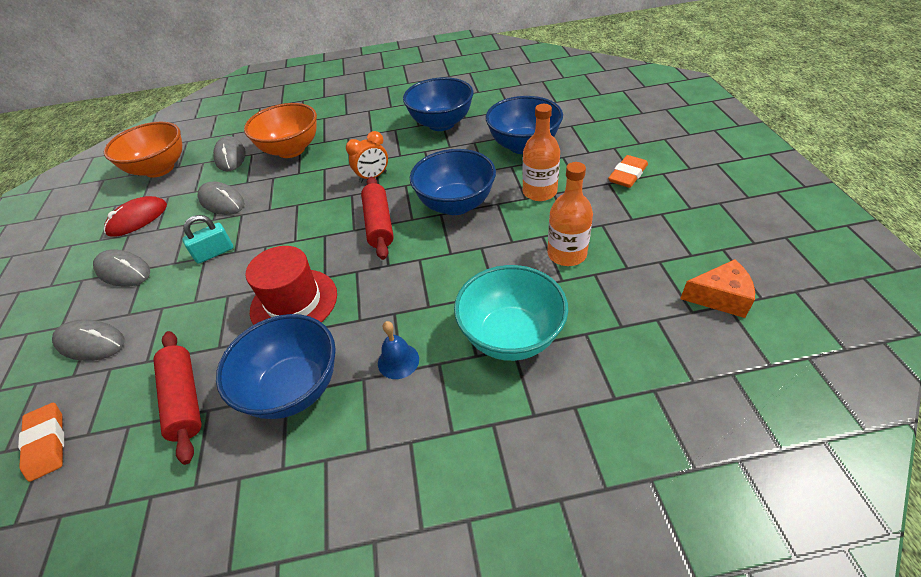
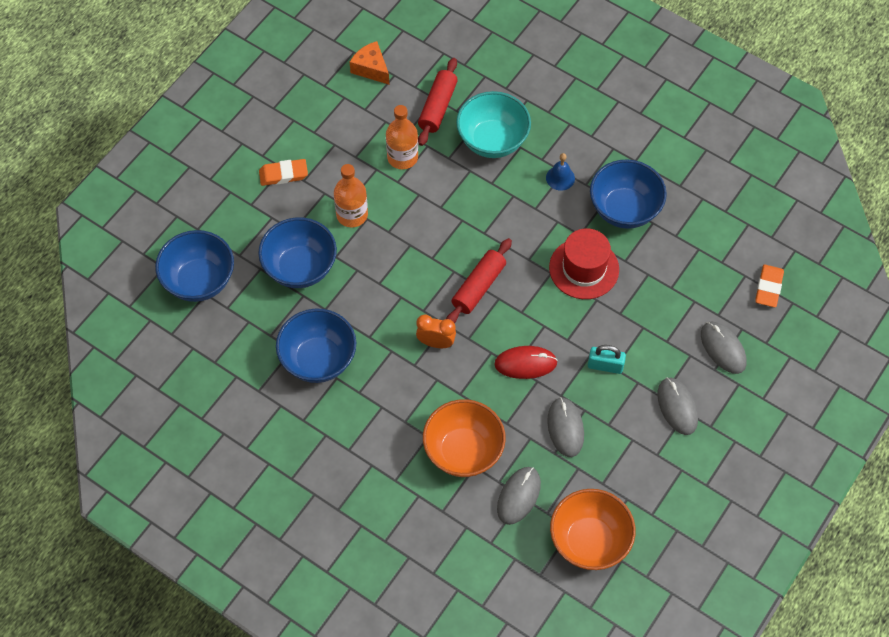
camera: 140 degrees left, 15 degrees up
red mouse [104,196,167,237] -> red mouse moved to [494,346,558,379]
red rolling pin [153,331,202,465] -> red rolling pin moved to [418,58,458,146]
blue bowl [410,149,496,215] -> blue bowl moved to [155,230,234,302]

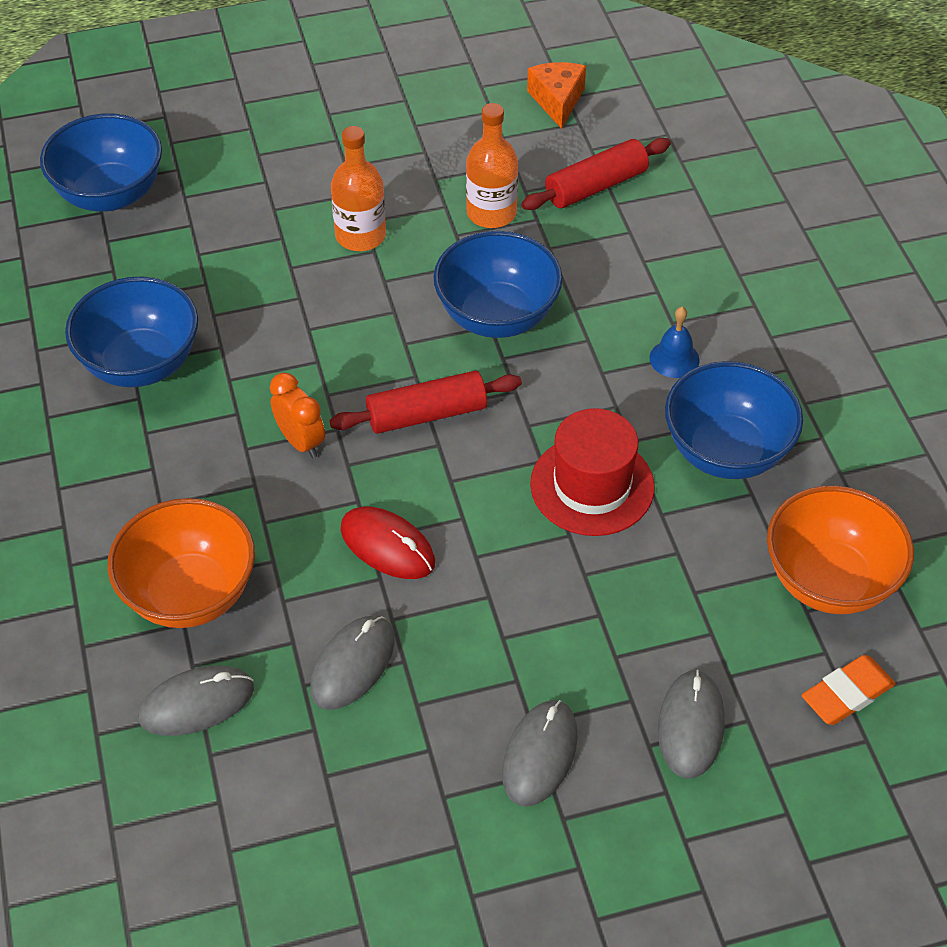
camera: 40 degrees right, 10 degrees down
blue bowl [258,217,337,288] -> blue bowl moved to [433,231,563,338]
orange eraser [259,159,308,186] -> none
turquoise bowl [456,91,531,158] -> none
orange bowl [550,489,636,570] -> orange bowl moved to [767,486,914,614]
turquoise padlock [588,345,626,374] -> none

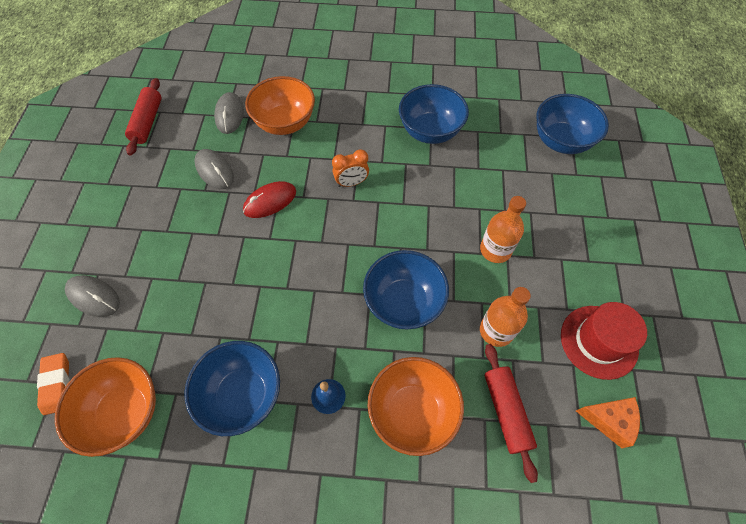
camera: 110 degrees right, 10 degrees up
red rolling pin [329,371,522,434] -> red rolling pin moved to [125,78,162,156]
grey mouse [502,700,578,807] -> none
red hat [530,408,655,536] -> red hat moved to [561,302,647,380]
none -> orange bowl [368,357,464,456]

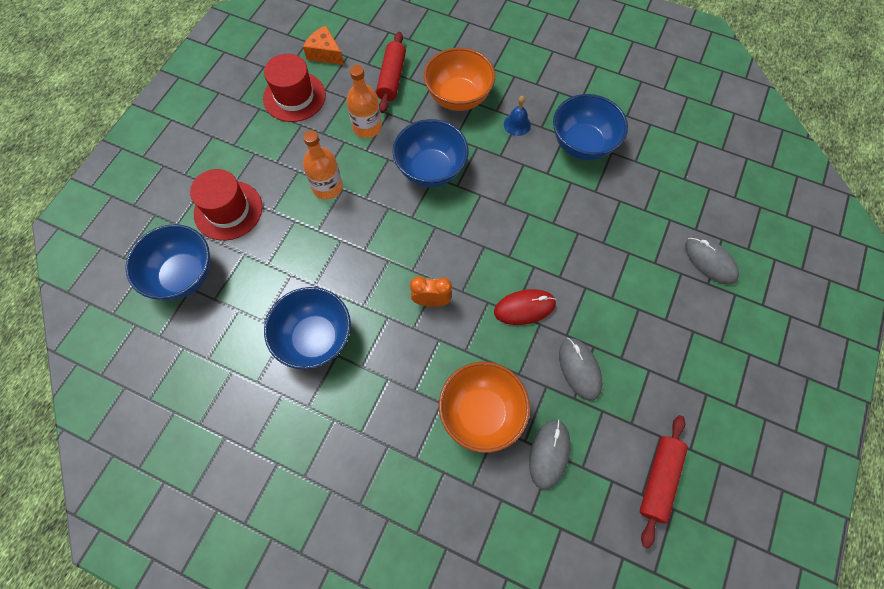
camera: 160 degrees left, 5 degrees up
orange eraser [37,353,70,415] -> none
orange bowl [55,357,156,457] -> none
none -> red hat [190,169,262,241]

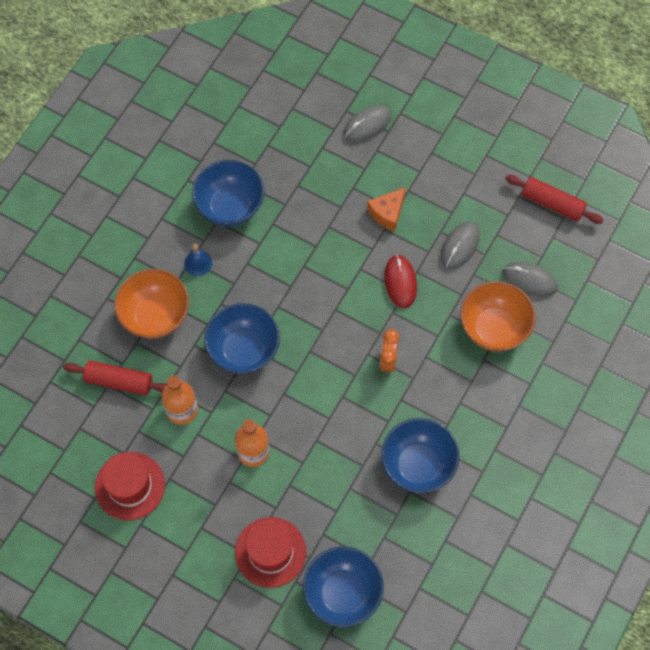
camera: 85 degrees left, 0 degrees up
orange cheese [303,26,344,65] -> orange cheese moved to [367,187,406,231]
grey mouse [559,338,602,401] -> grey mouse turned 45 degrees counterclockwise [441,222,480,269]

